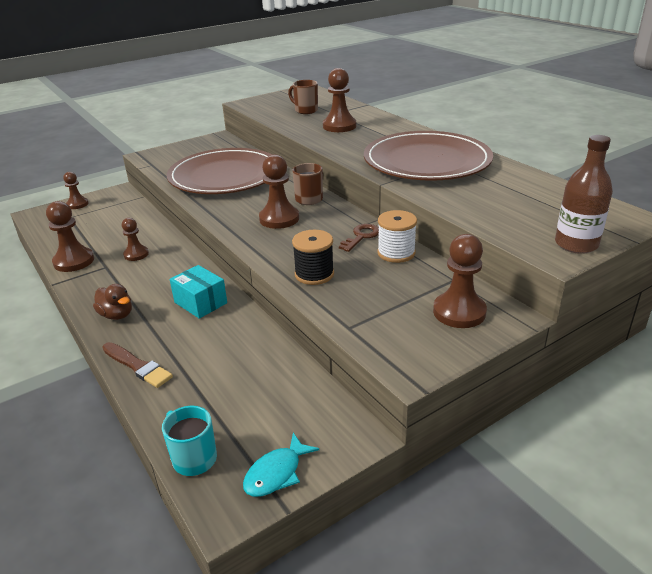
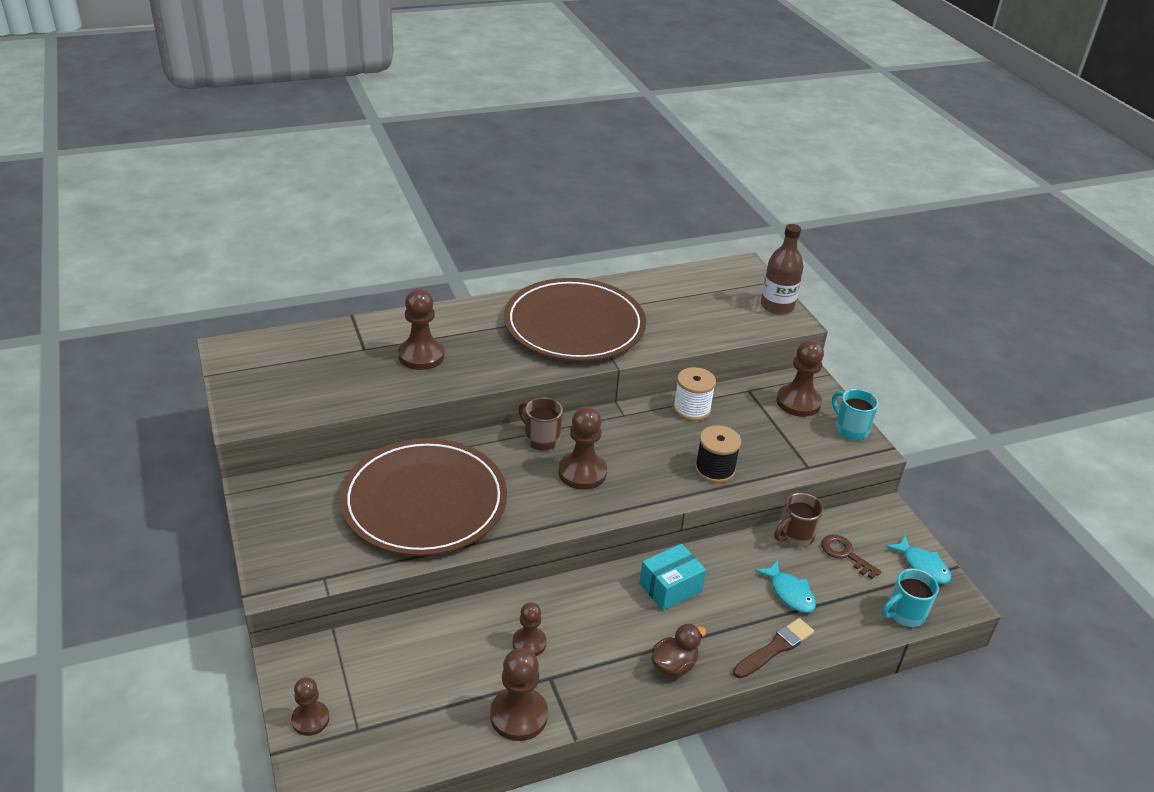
camera: 80 degrees left, 5 degrees up
brown mug [288,80,318,114] -> brown mug moved to [774,493,823,547]
brown key [339,224,379,252] -> brown key moved to [821,535,881,579]
none -> turquoise fish [755,560,816,613]
none -> turquoise mug [832,389,879,440]

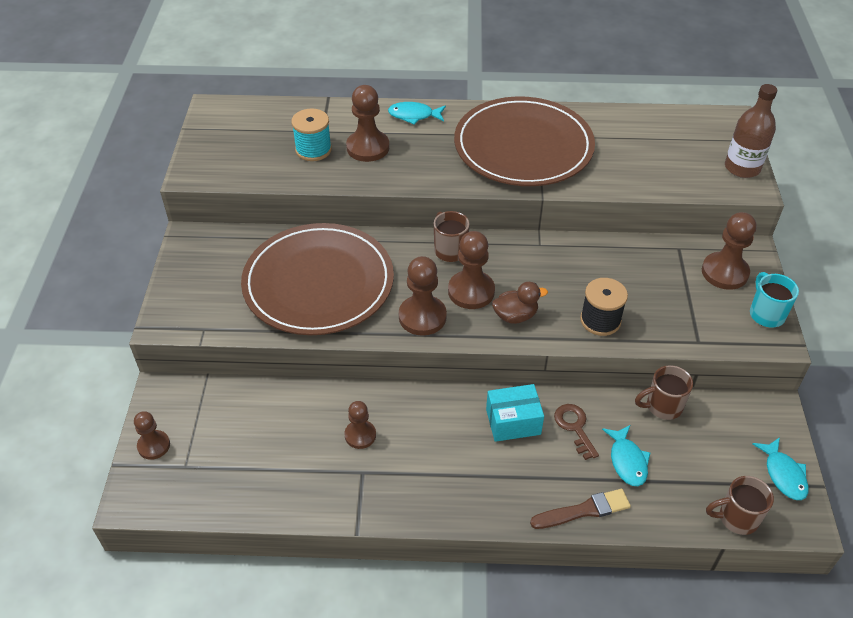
camera: 25 degrees right, 10 degrees up
brown pawn [490,648,548,741] -> brown pawn moved to [399,256,447,336]
brown duck [651,624,706,677] -> brown duck moved to [492,282,548,324]
white spool [673,367,716,421] -> none
brown key [821,535,881,579] -> brown key moved to [554,404,599,460]
turquoise mug [882,568,939,627] -> brown mug [706,476,774,535]
none -> turquoise spool [291,108,332,161]
none -> turquoise fish [388,102,446,125]

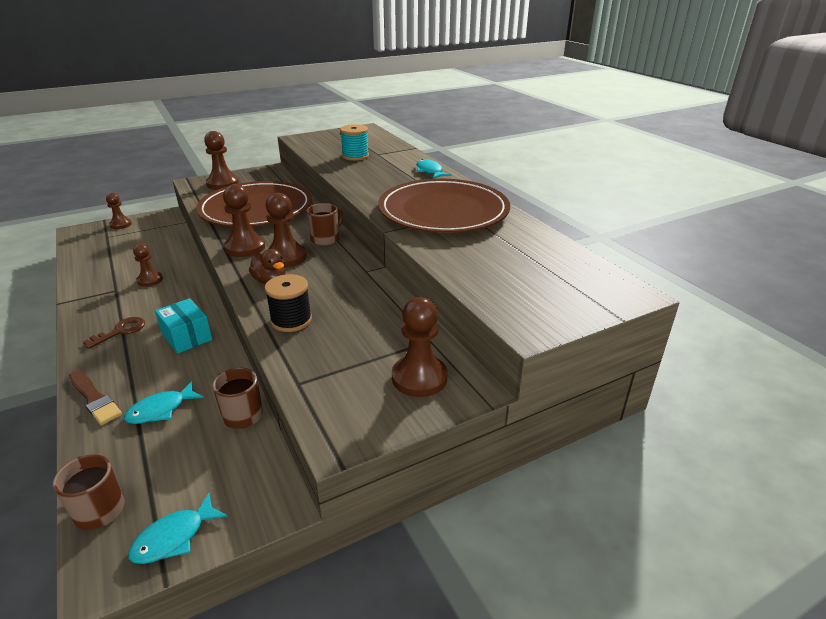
camera: 60 degrees right, 15 degrees down
brown pawn [346,85,389,162] -> brown pawn moved to [204,131,239,190]
brown key [554,404,599,460] -> brown key moved to [83,317,145,349]
brown bottle [725,84,777,178] -> none
turquoise mug [750,272,799,328] -> none

